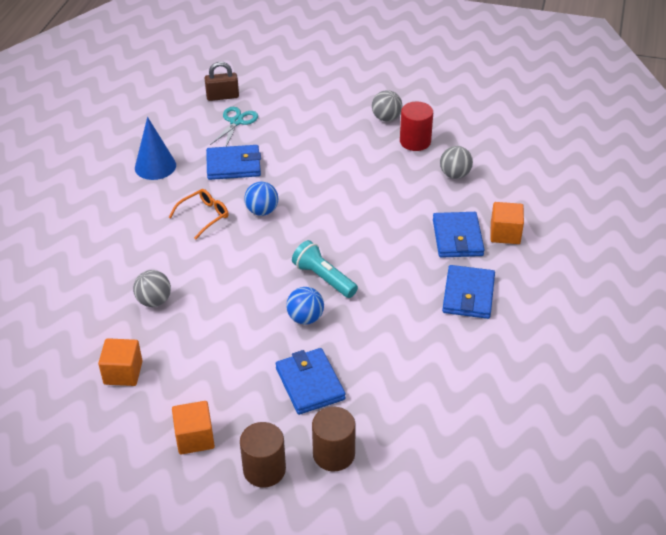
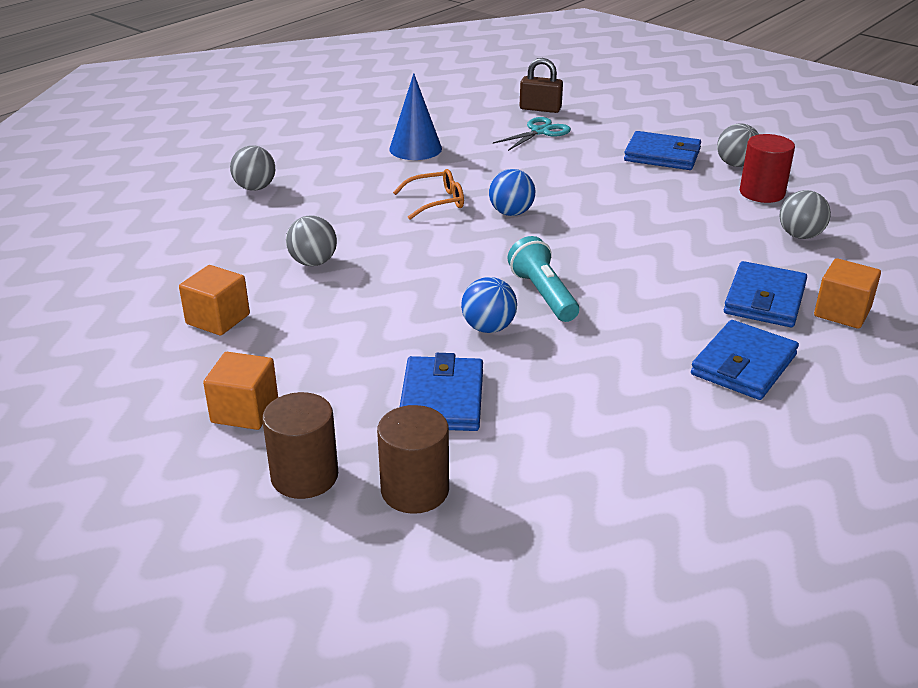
camera: 25 degrees right, 10 degrees down
blue wallet [206,145,261,180] -> blue wallet moved to [624,131,701,170]
none -> grey ball [230,145,275,191]

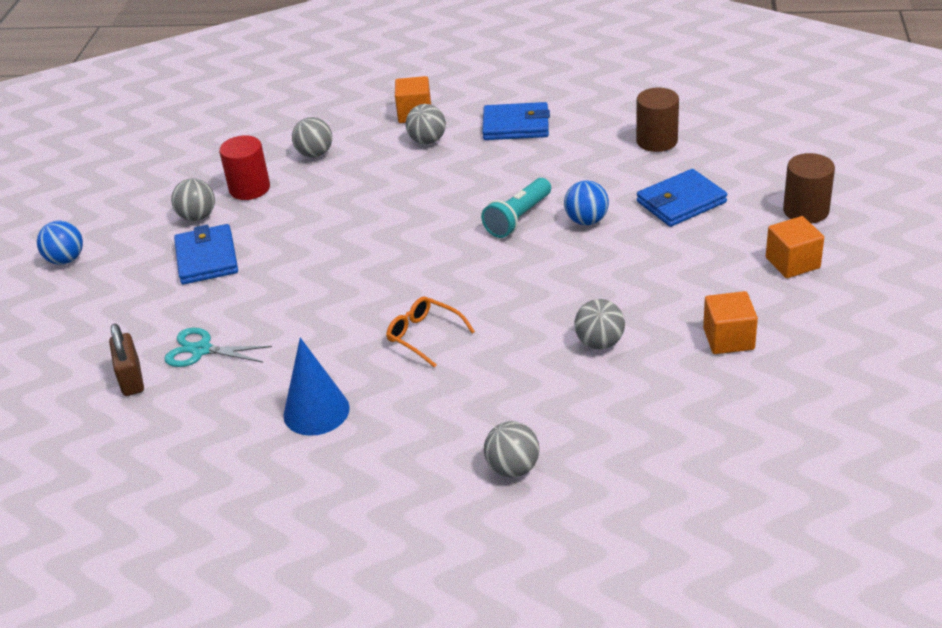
camera: 120 degrees left, 5 degrees up
brown cylinder [377,405,449,514] -> brown cylinder moved to [636,87,679,152]
blue ball [489,169,535,216] -> blue ball moved to [37,221,83,265]
blue wallet [724,261,807,327] -> grey ball [406,104,446,144]

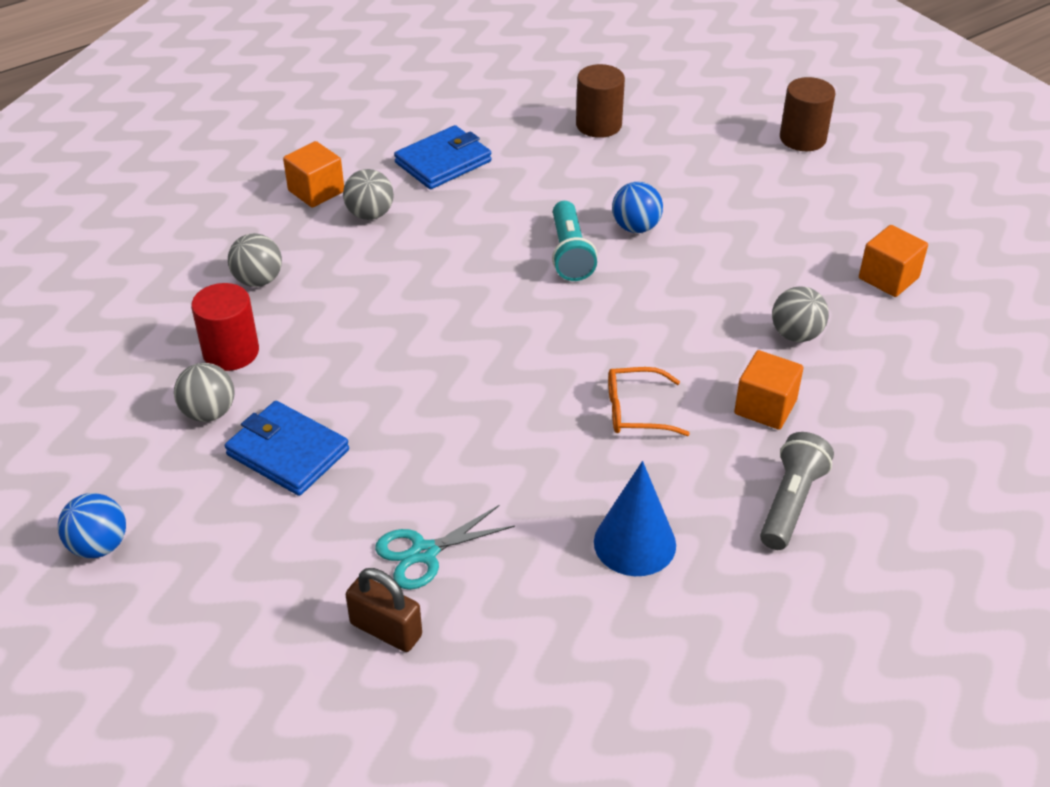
camera: 45 degrees left, 5 degrees up
grey ball [484,421,540,477] -> none
blue wallet [637,169,727,227] -> none
orange cube [766,216,824,278] -> orange cube moved to [734,350,803,430]
none -> grey flashlight [760,432,834,550]

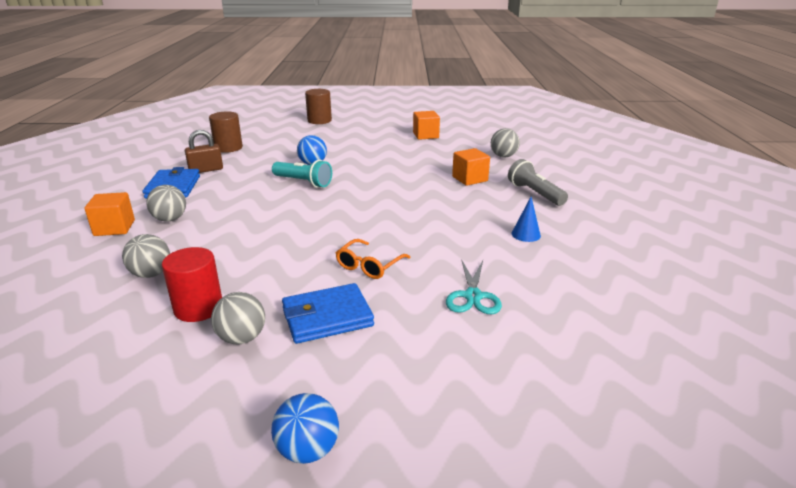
camera: 55 degrees left, 15 degrees down
brown padlock [346,568,422,652] -> brown padlock moved to [185,130,223,173]
blue cone [594,461,676,576] -> blue cone [511,197,541,242], size x0.59
orange glasses [608,367,690,436] -> orange glasses moved to [336,239,411,279]
grey ball [772,286,829,342] -> grey ball moved to [491,128,520,157]

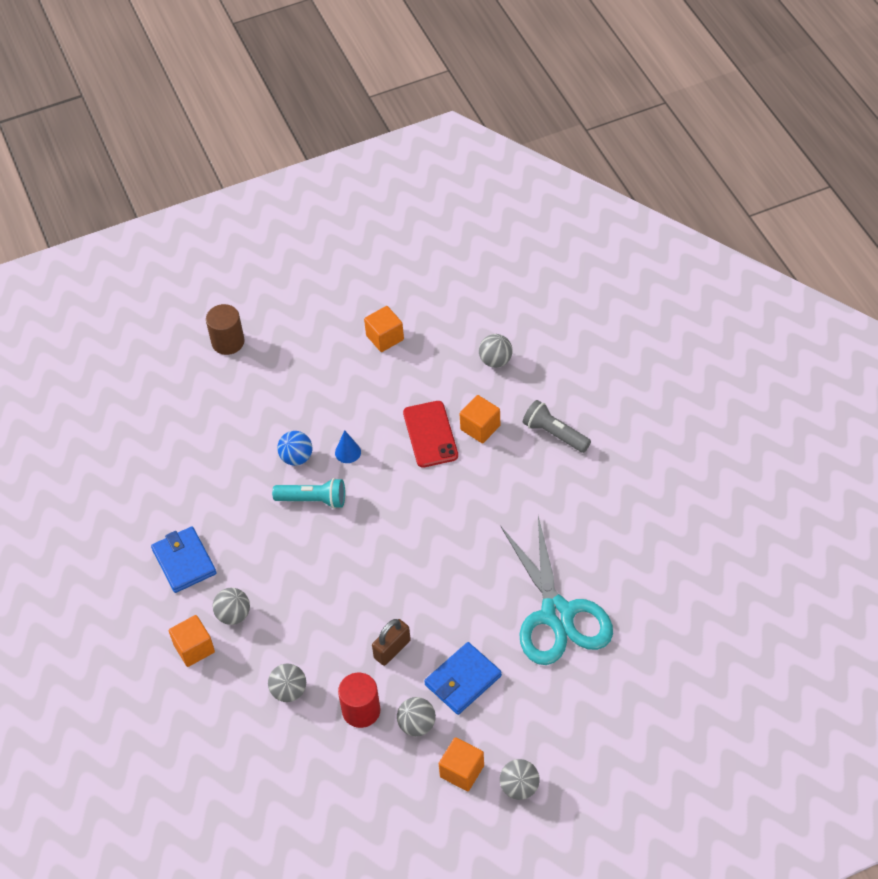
camera: 20 degrees left, 25 degrees up
brown padlock [185,130,223,173] -> brown padlock moved to [372,619,411,666]
brown cylinder [209,111,243,153] -> none
blue ball [271,393,339,464] -> grey ball [500,759,540,800]
orange glasses [336,239,411,279] -> none
turquoise scissors [446,259,502,314] -> turquoise scissors [501,516,613,665], size x2.12
blue cone [511,197,541,242] -> blue cone moved to [335,430,361,463]
none -> red phone [403,401,458,468]
none -> orange cube [439,737,484,791]

